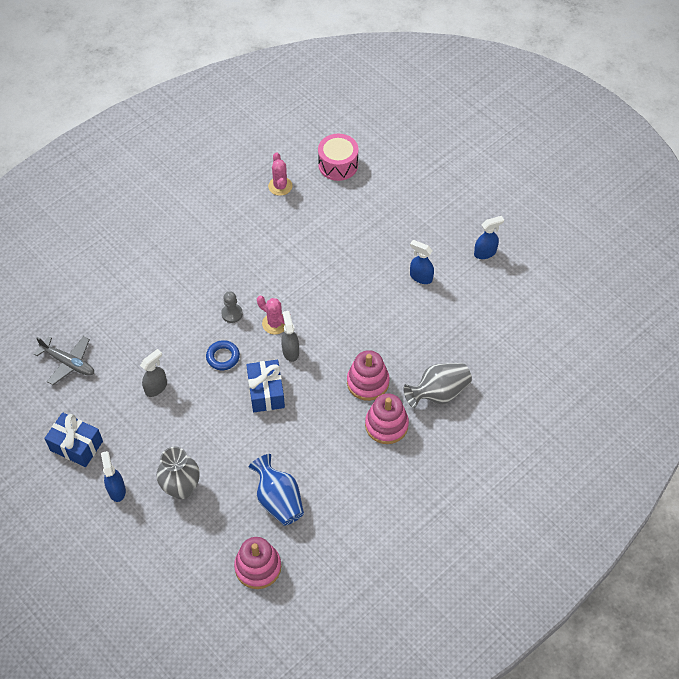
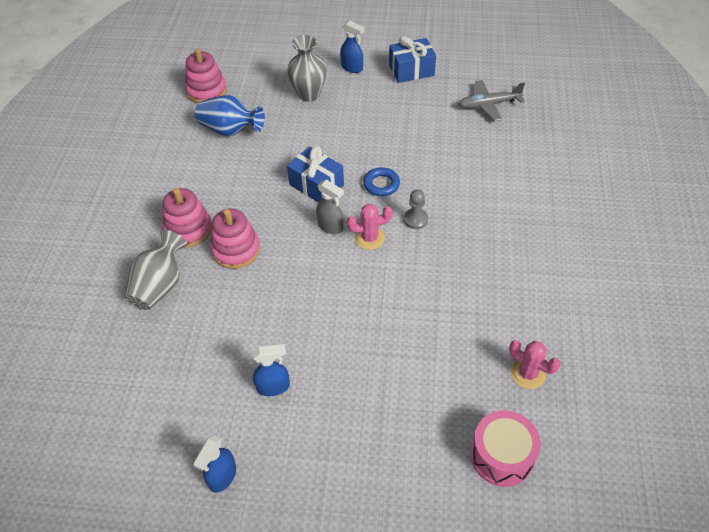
camera: 140 degrees right, 5 degrees down
grey spray bottle [140,349,167,397] -> none

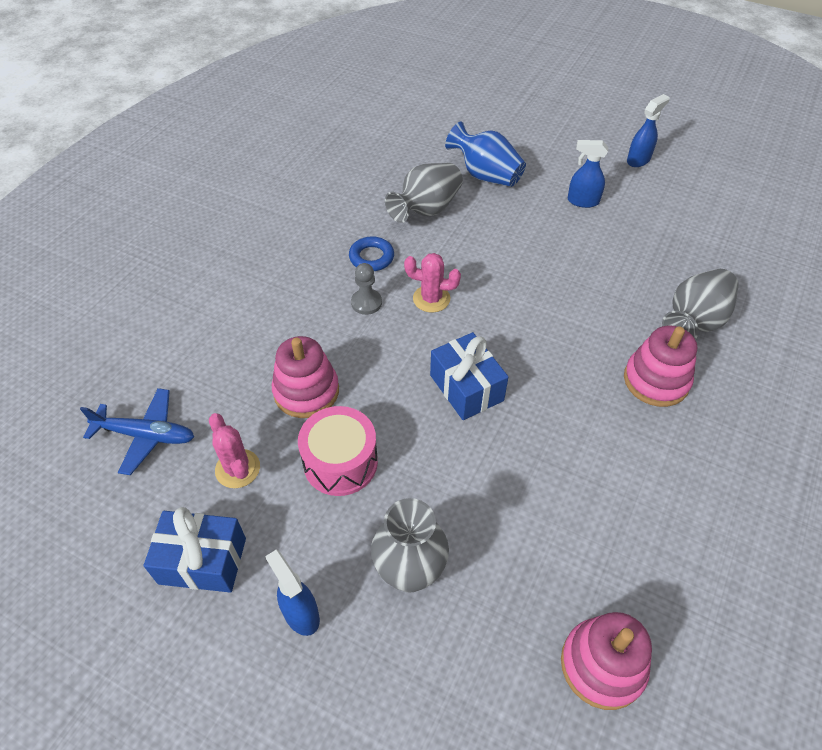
camera: 160 degrees left, 0 degrees up
blue vase [195,95,265,136] -> blue vase moved to [445,121,526,187]
pink stacking toy [210,208,260,269] -> pink stacking toy moved to [272,336,339,418]
grey spray bottle [316,180,344,234] -> none
blue ring [363,167,400,196] -> blue ring moved to [349,236,394,271]
grey plane [458,80,525,121] -> blue plane [80,388,194,475]
pink drum [470,410,541,487] -> pink drum moved to [298,406,378,496]
pink cactus [509,340,561,389] -> pink cactus moved to [209,413,260,488]
none -> grey vase [385,163,463,223]

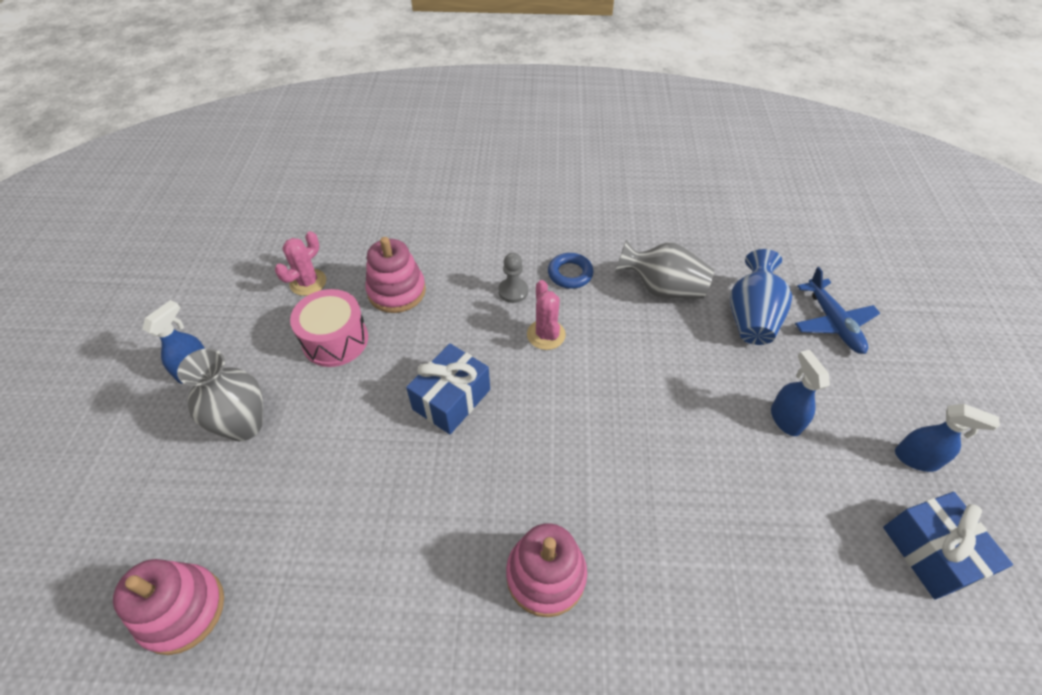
camera: 65 degrees right, 0 degrees up
blue plane [80,388,194,475] -> blue plane moved to [795,267,880,354]
blue gift [144,507,246,593] -> blue gift moved to [883,492,1013,599]
grey vase [662,269,739,339] -> none

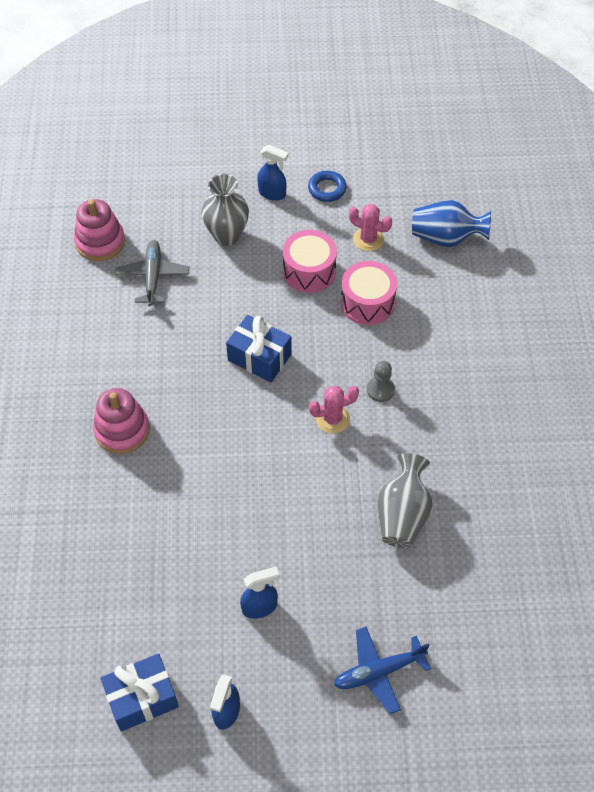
camera: 85 degrees right, 5 degrees up
pink stacking toy [365,237,426,313] -> pink drum [341,261,397,325]
blue ring [548,253,593,289] -> blue ring moved to [308,171,347,202]
blue vase [730,249,792,345] -> blue vase moved to [412,200,491,247]
none -> grey plane [115,240,189,306]

